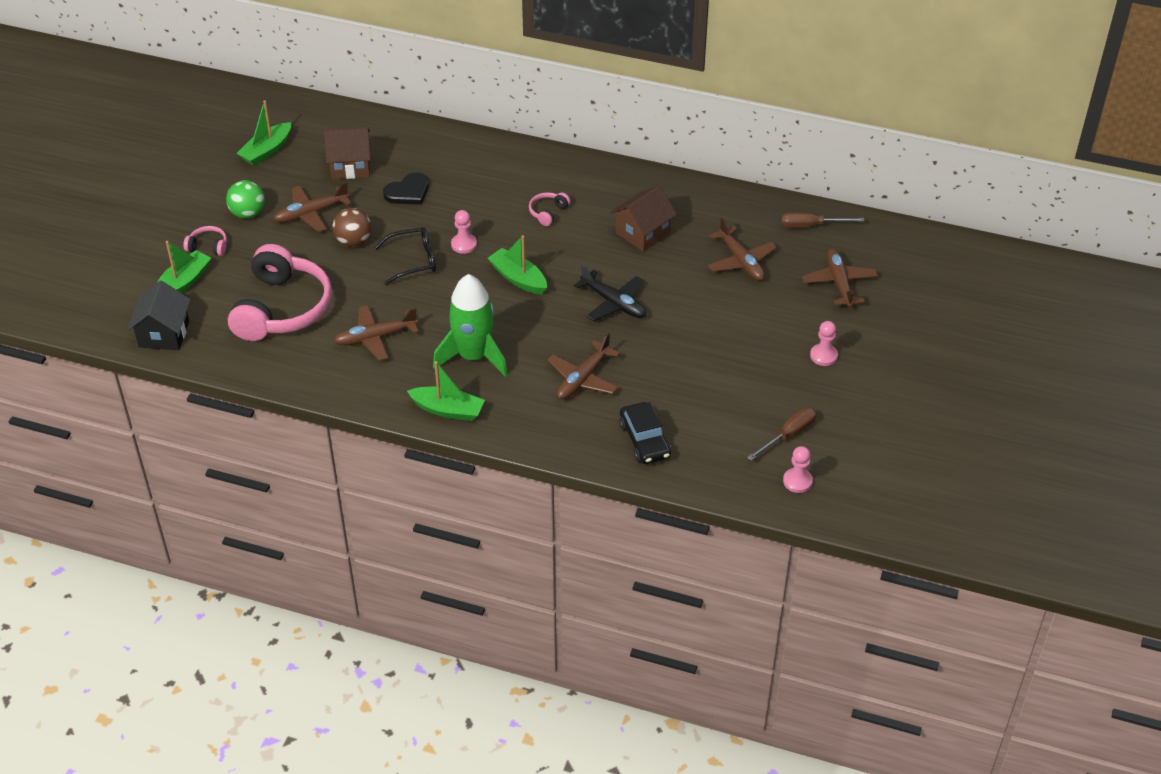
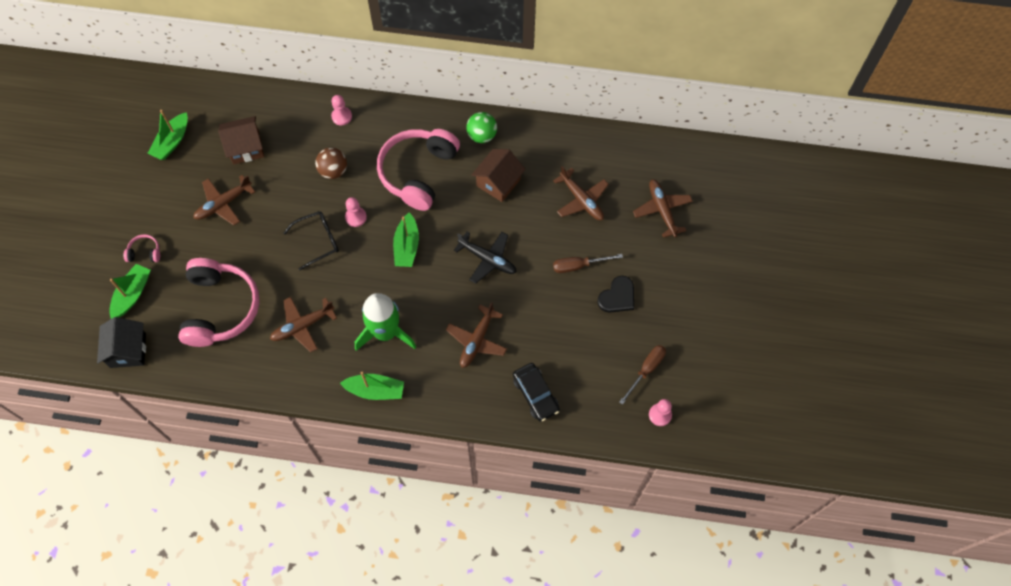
camera: 10 degrees left, 20 degrees up
green ball [226,180,265,219] -> green ball moved to [466,112,497,143]
brown ball [332,208,371,247] -> brown ball moved to [315,147,347,179]
black heart [383,172,429,205] -> black heart moved to [597,276,634,313]
green boat [488,235,547,295] -> green boat turned 120 degrees counterclockwise [393,213,419,267]
pink headphones [529,192,571,226] -> pink headphones [377,129,460,211], size x2.49
brown screwdriver [781,212,864,228] -> brown screwdriver moved to [553,254,623,273]
pink pawn [810,321,838,366] -> pink pawn moved to [331,95,352,125]

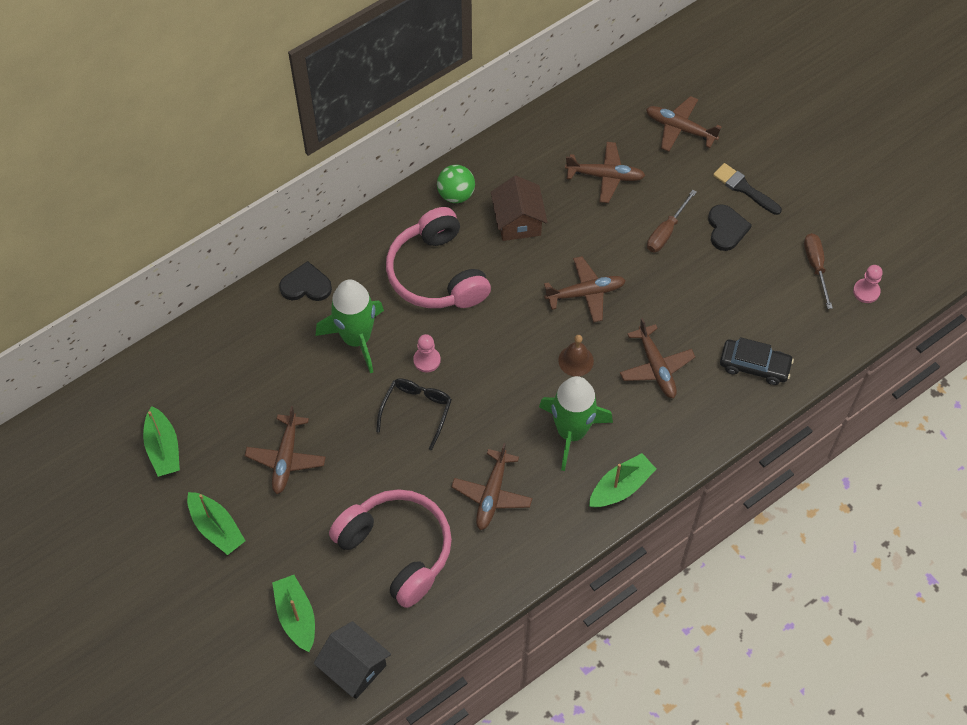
camera: 45 degrees left, 5 degrees down
pink headphones [123,234,160,262] -> none
brown house [218,116,264,164] -> none
brown ball [315,147,347,179] -> green rocket [315,279,384,373]
pink pawn [331,95,352,125] -> black heart [279,261,332,301]
green boat [393,213,419,267] -> green boat moved to [187,492,245,555]
black plane [454,232,516,284] -> brown plane [544,256,626,323]
none -> brown bell [558,335,594,376]
none -> black brush [713,163,782,215]

